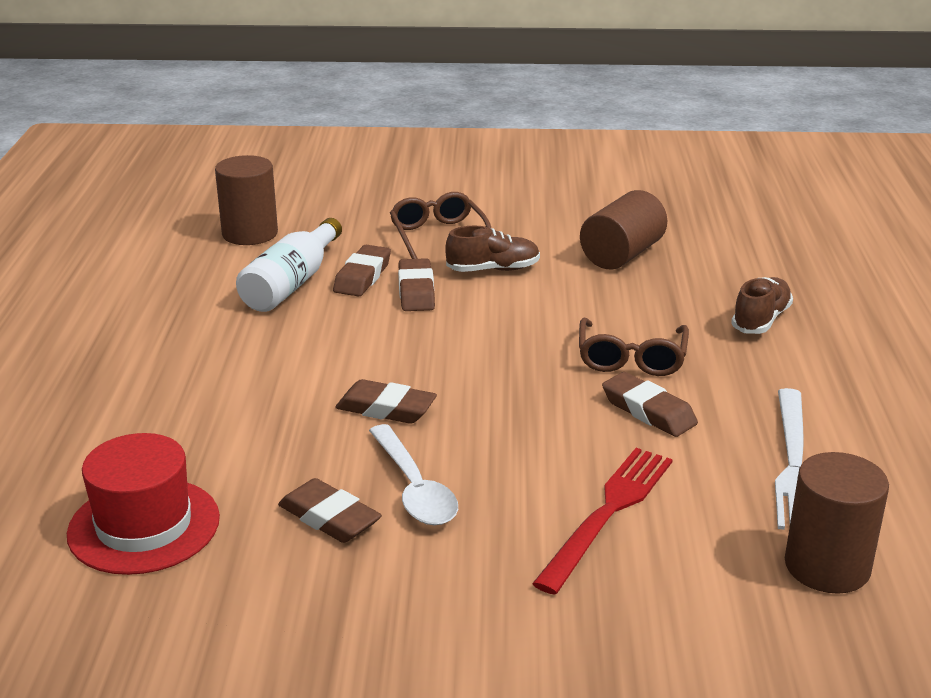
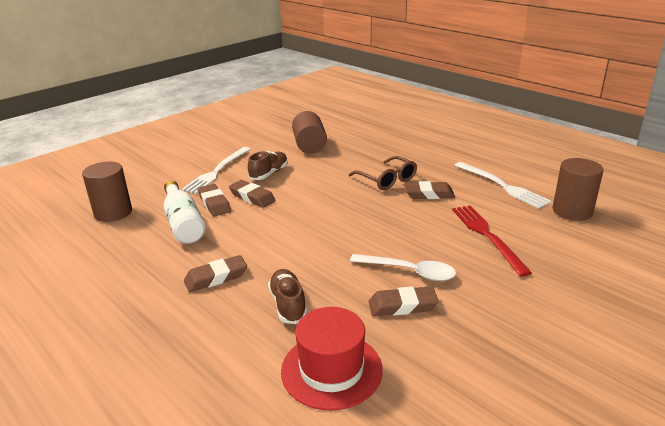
camera: 45 degrees left, 0 degrees up
brown eraser [335,379,437,424] -> brown eraser moved to [184,255,247,292]
brown glasses [390,192,491,259] -> white fork [181,147,251,194]
brown shoe [731,277,793,334] -> brown shoe moved to [268,269,307,324]

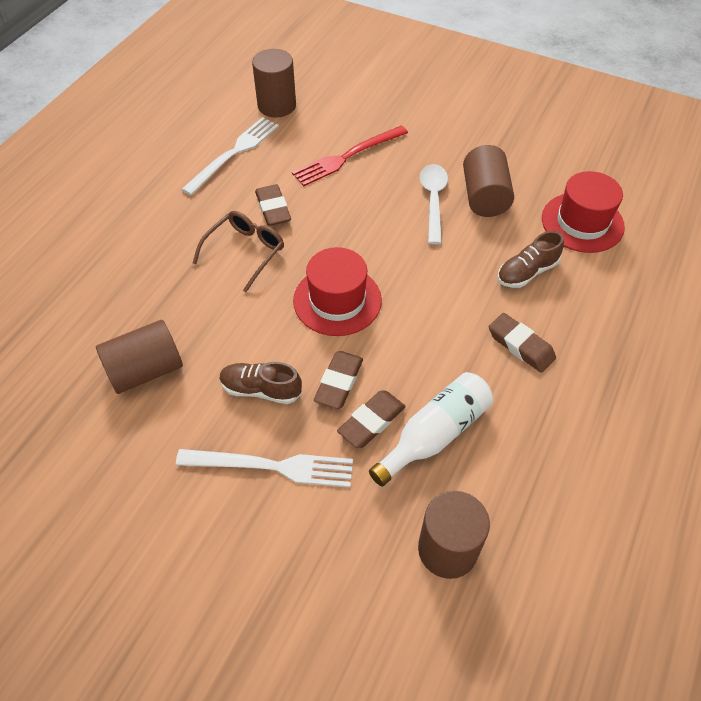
camera: 110 degrees left, 25 degrees up
brown eraser [369,286,439,316] -> brown cylinder [463,145,514,217]
none -> red hat [293,247,382,336]

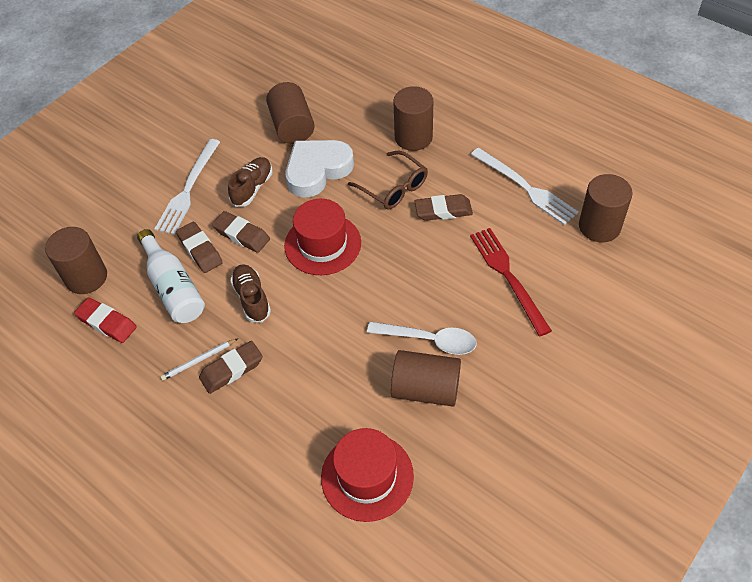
camera: 105 degrees right, 0 degrees up
brown shoe [497,231,564,288] -> brown shoe moved to [230,264,271,322]
none -> red eraser [74,297,137,343]
none -> white pencil [160,338,238,381]
none -> white heart [285,140,354,198]
none -> brown cylinder [393,86,433,151]

